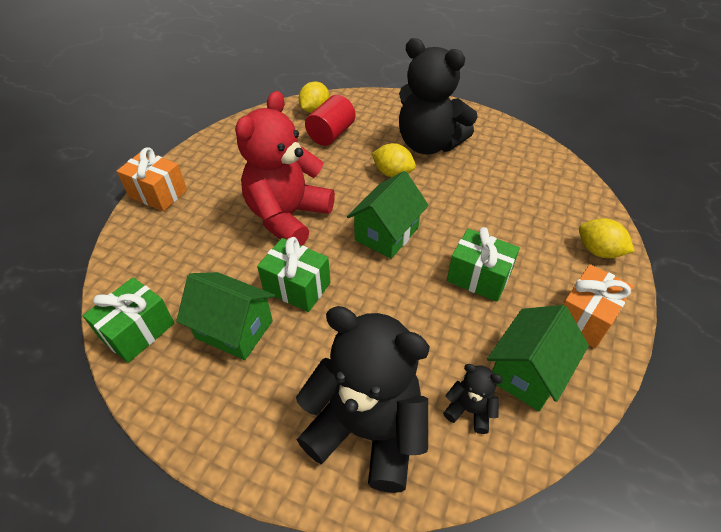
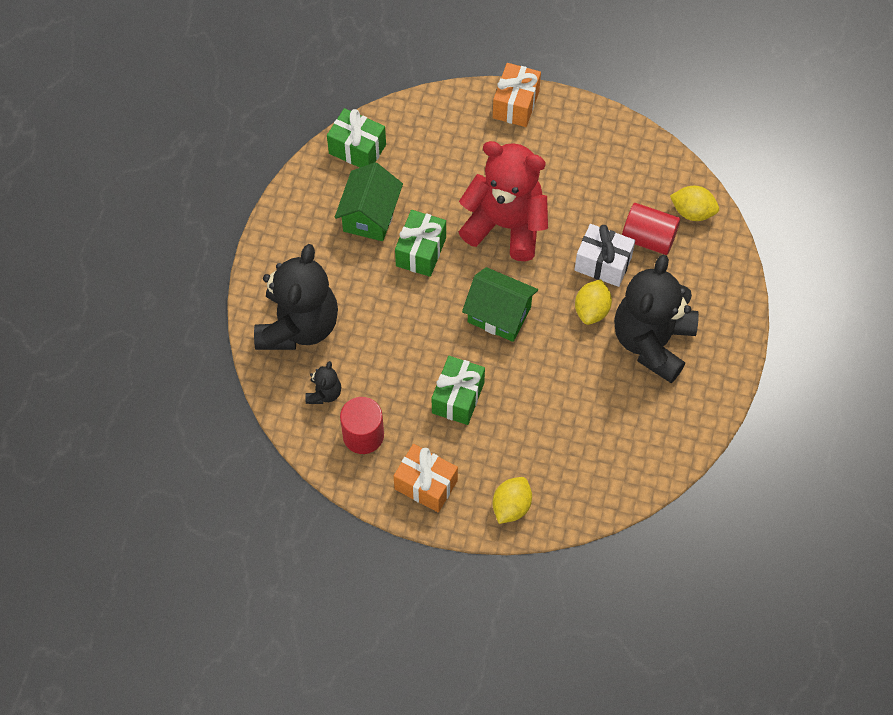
camera: 80 degrees right, 15 degrees up
green house [487,305,589,411] -> red cylinder [340,397,384,454]
none -> white gift [575,224,635,287]

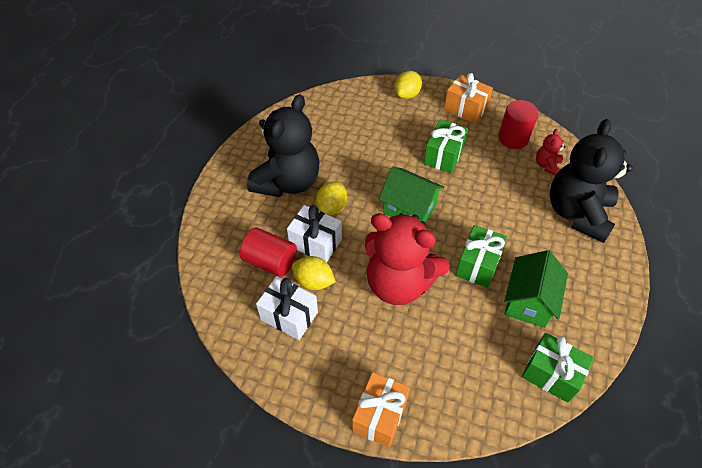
camera: 175 degrees left, 10 degrees down
black teddy bear [305,361,341,404] -> red teddy bear [536,129,566,176]
yellow lemon [670,186,719,221] -> yellow lemon moved to [292,256,336,290]
none -> white gift [256,276,318,340]

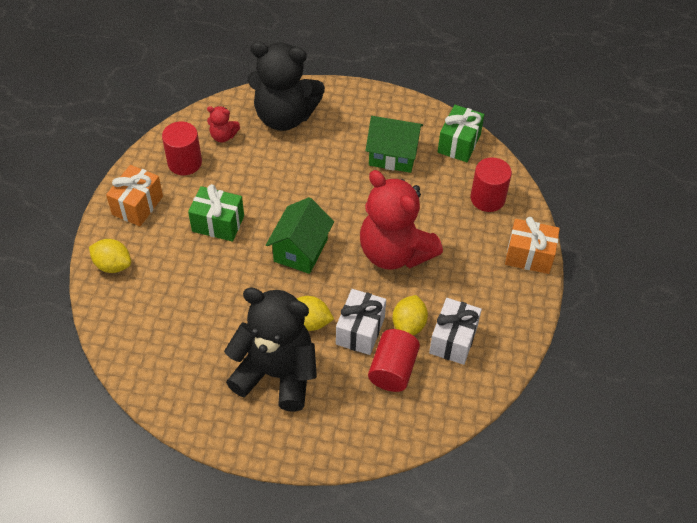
camera: 100 degrees left, 0 degrees up
red teddy bear [365,213,450,305] -> red teddy bear turned 120 degrees clockwise [360,170,443,270]
green gift [455,225,507,288] -> none
none -> red cylinder [471,157,512,212]

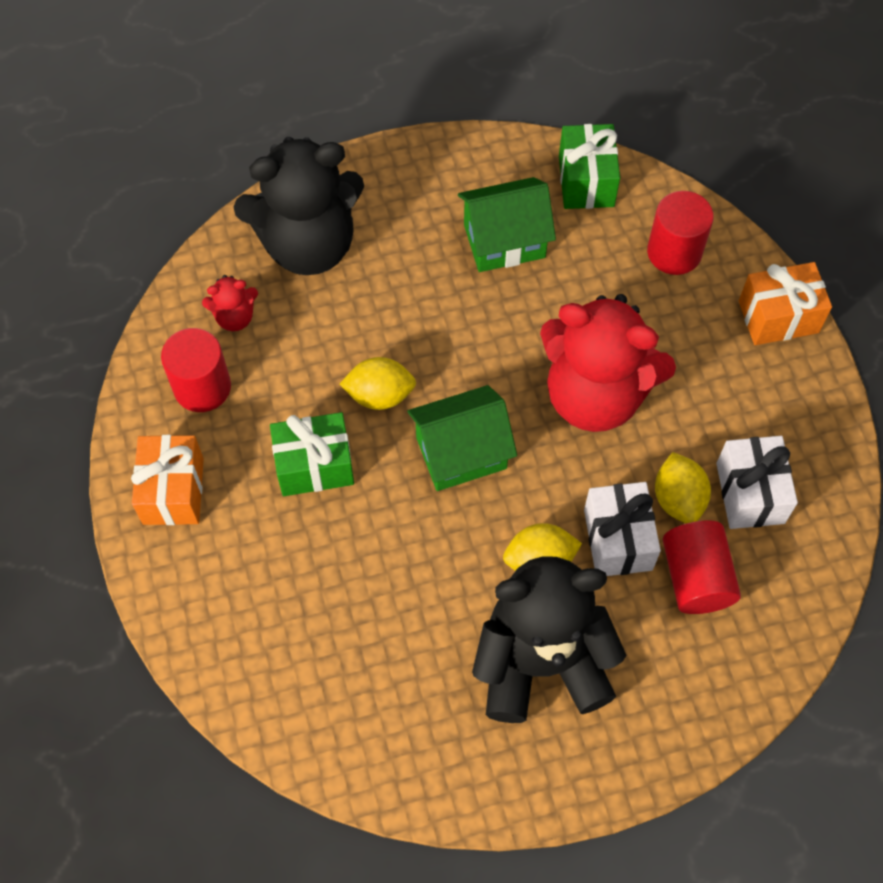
camera: 25 degrees left, 10 degrees up
yellow lemon [89,239,131,273] -> yellow lemon moved to [340,357,416,410]
green house [266,197,334,274] -> green house turned 75 degrees clockwise [408,385,517,491]

